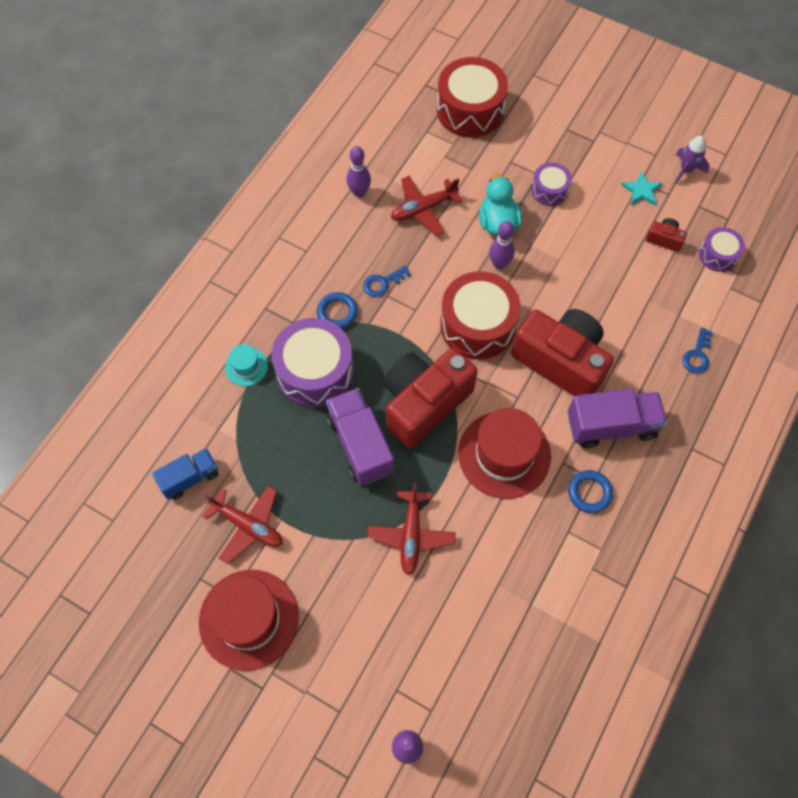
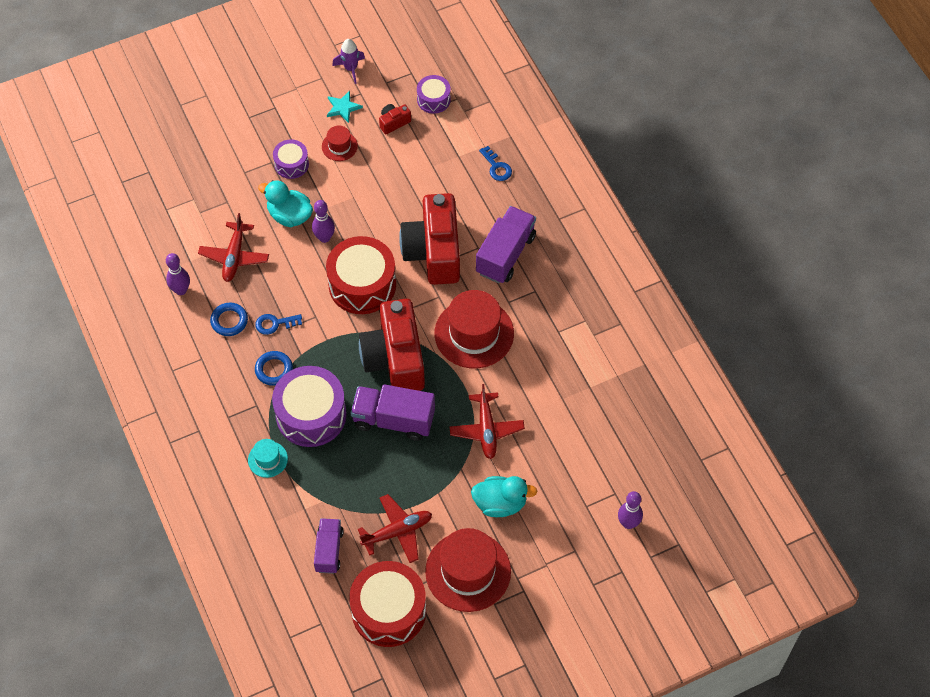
camera: 55 degrees left, 5 degrees down
blue truck [152,448,218,500] -> purple truck [314,518,344,574]
blue key [363,265,411,297] -> blue key turned 75 degrees clockwise [255,314,302,335]
red plane [367,483,455,575] -> red plane turned 45 degrees clockwise [450,384,525,459]
red drum [437,57,508,138] -> red drum moved to [349,561,426,647]
red camera [511,309,614,396] -> red camera turned 75 degrees counterclockwise [399,193,460,285]
blue ring [568,470,613,513] -> blue ring moved to [210,303,248,336]
none -> red hat [322,125,358,161]
none -> turquoise duck [471,476,538,517]

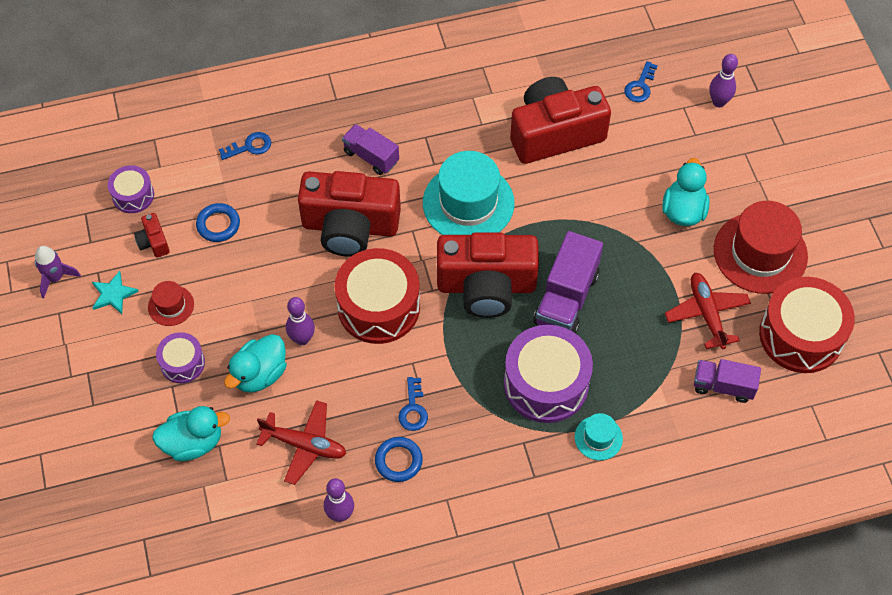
camera: 80 degrees left, 0 degrees up
blue ring [255,351,293,386] -> blue ring moved to [196,203,240,242]
red hat [435,290,514,368] -> turquoise hat [423,151,515,235]
red plane [450,384,525,459] -> none
purple truck [476,206,536,284] -> purple truck [342,124,399,175], size x0.64
none -> turquoise duck [152,406,230,461]
none -> red camera [510,77,611,164]
none -> blue key [624,61,658,102]

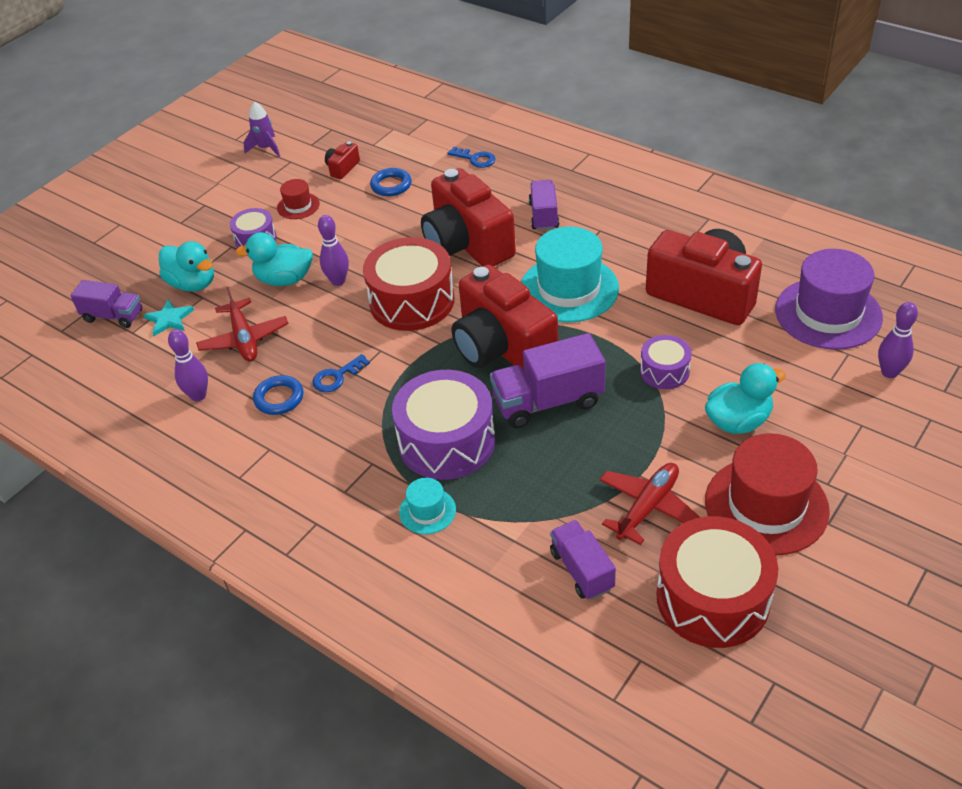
camera: 55 degrees right, 15 degrees down
turquoise star [92,271,139,314] -> turquoise star moved to [144,299,194,336]
purple drum [108,165,154,213] -> purple drum moved to [640,335,692,389]
blue key [624,61,658,102] -> purple hat [775,249,883,350]
none -> purple truck [70,280,142,328]

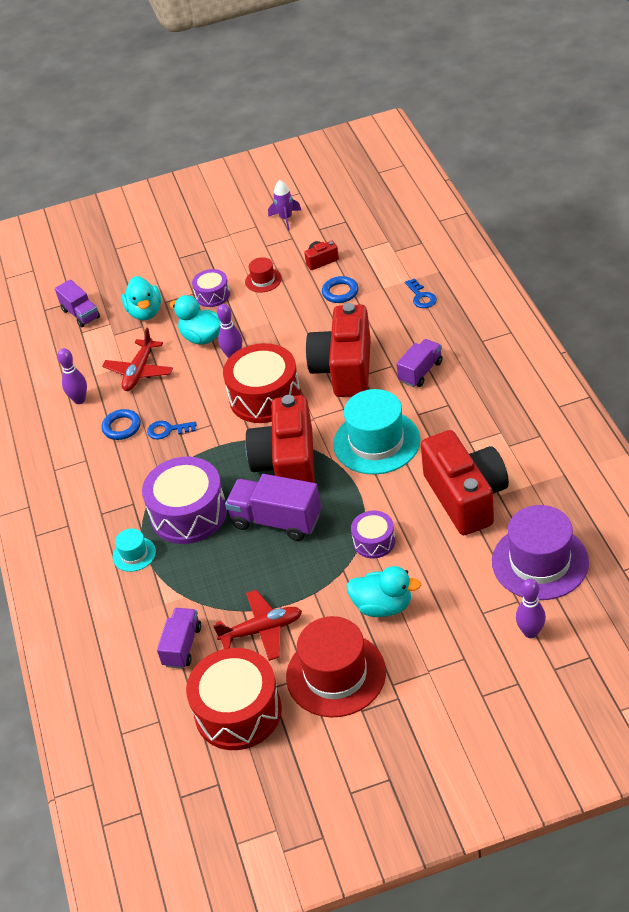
camera: 40 degrees right, 0 degrees up
turquoise star [144,299,194,336] -> none

